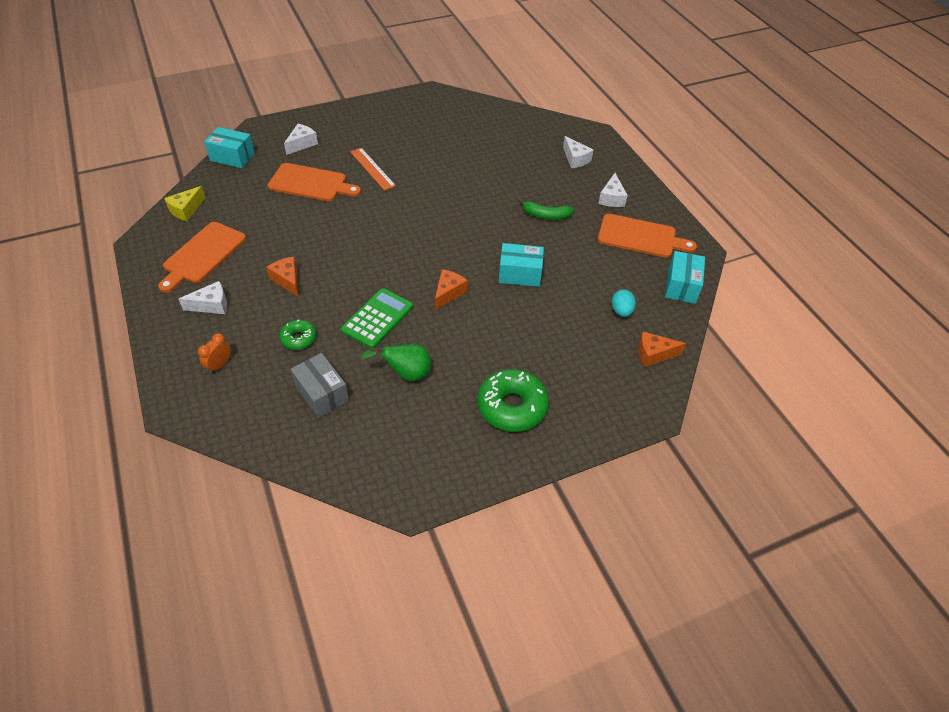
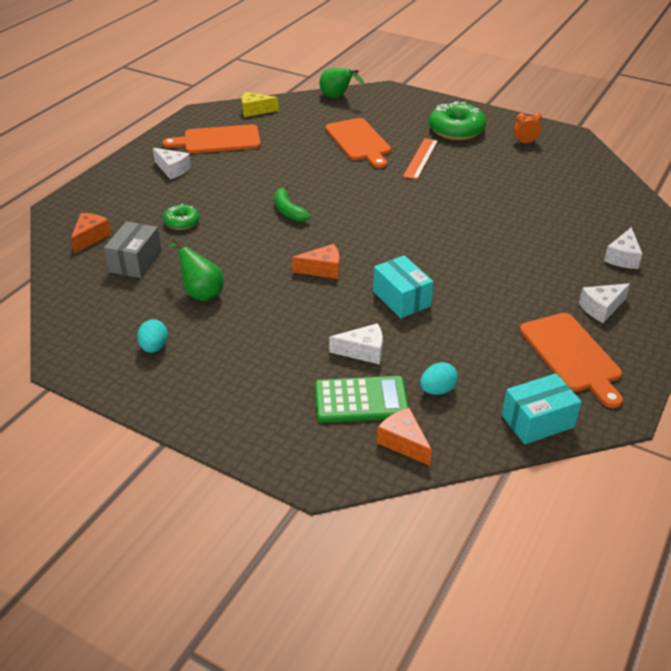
camera: 55 degrees right, 10 degrees down
orange clock [198,333,231,373] -> orange clock moved to [513,113,542,143]
turquoise box [204,127,255,168] -> green pear [319,68,364,98]
orange cheese [266,257,299,297] -> orange cheese moved to [71,213,112,254]
white cheese [284,124,318,155] -> white cheese moved to [329,323,383,364]
green calculator [341,288,413,349] -> green calculator moved to [315,376,409,423]
green donut [477,369,549,432] -> green donut moved to [429,101,486,140]
green banana [519,198,574,220] -> green banana moved to [275,184,310,222]
none -> turquoise egg [137,319,168,353]

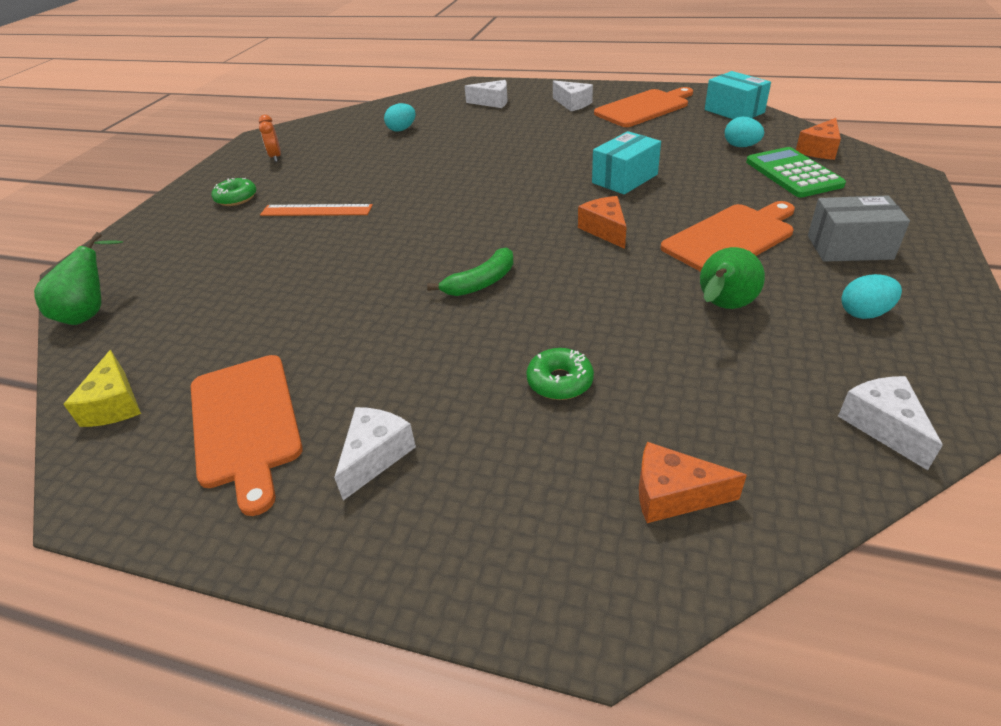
camera: 100 degrees left, 0 degrees up
grey box [104,221,162,278] -> grey box moved to [808,195,910,262]
orange cutting board [325,118,391,168] -> orange cutting board moved to [661,201,795,272]
white cheese [329,323,383,364] -> white cheese moved to [838,376,943,470]
green donut [429,101,486,140] -> green donut [212,178,256,206], size x0.54
none -> turquoise egg [384,103,416,132]

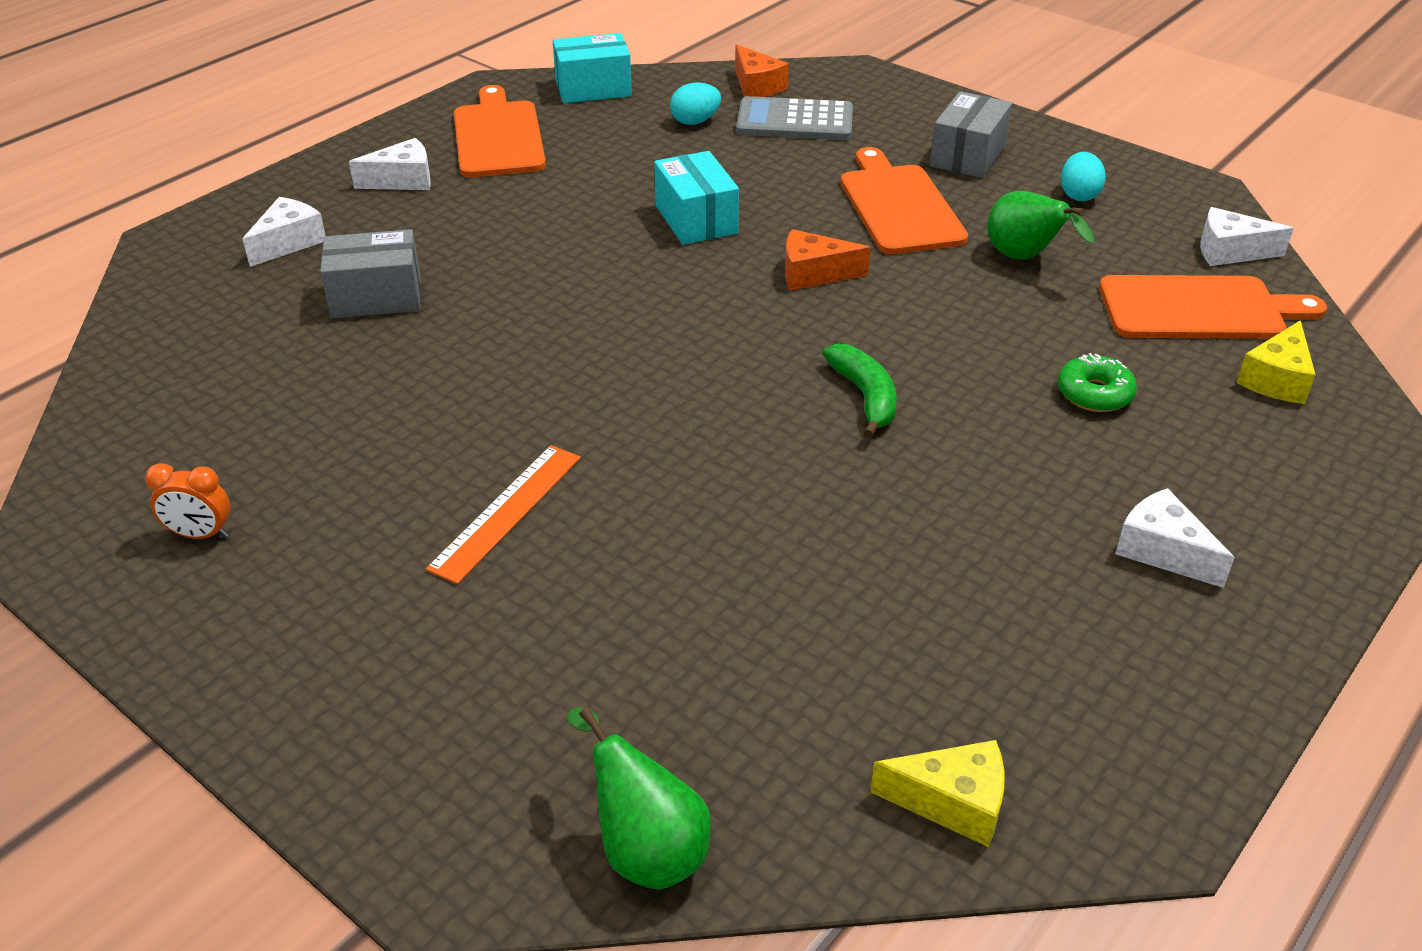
camera: 70 degrees left, 0 degrees up
orange cutting board [191,355,303,516] -> orange cutting board moved to [1099,275,1327,339]
green donut [212,178,256,206] -> none
turquoise egg [384,103,416,132] -> none
orange cheese [639,442,747,523] -> yellow cheese [1236,320,1316,404]
green calculator [746,147,846,197] -> grey calculator [736,96,853,140]
none -> grey box [320,229,421,319]

